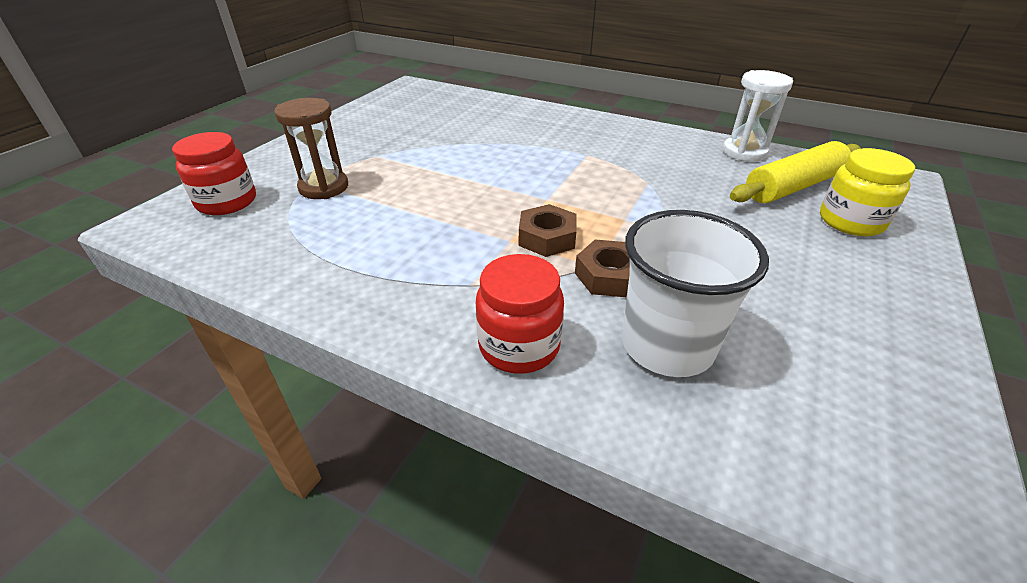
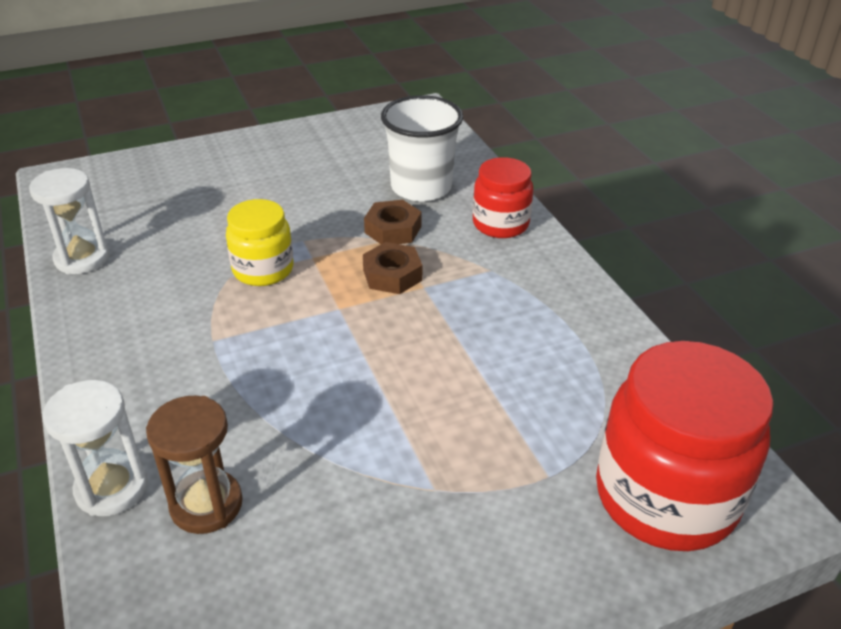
camera: 140 degrees left, 0 degrees up
red jar [172,132,256,215] -> red jar [596,341,773,551], size x1.76
brown hourglass [274,98,348,199] -> brown hourglass moved to [146,396,243,534]
yellow rolling pin [730,141,861,203] -> none
yellow jar [820,148,915,236] -> yellow jar moved to [226,199,293,286]
none -> white hourglass [43,380,148,516]

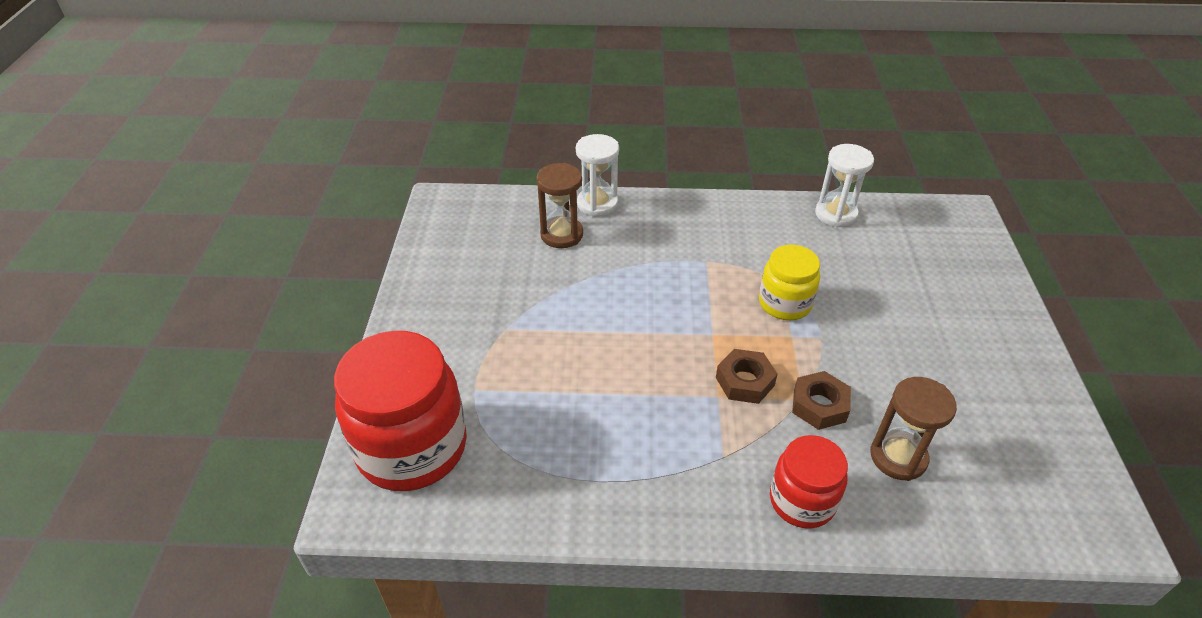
camera: 115 degrees right, 5 degrees up
white cup [381,95,463,201] -> brown hourglass [870,377,957,481]

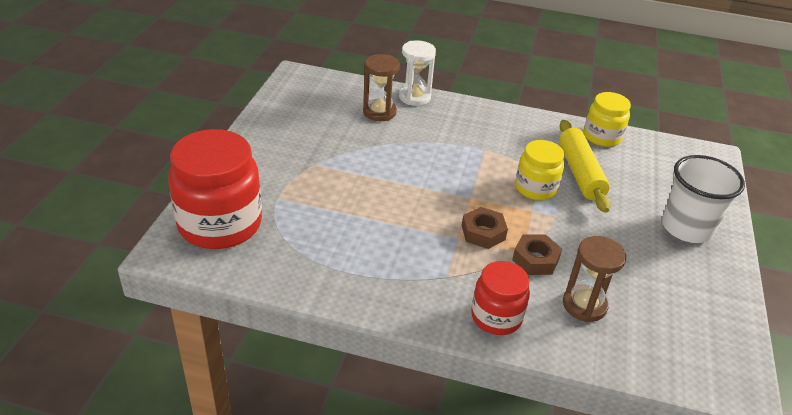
camera: 10 degrees right, 5 degrees down
white hourglass [815,144,874,228] -> yellow jar [584,92,631,147]
none -> yellow rolling pin [559,120,610,213]
none -> white cup [662,155,745,243]

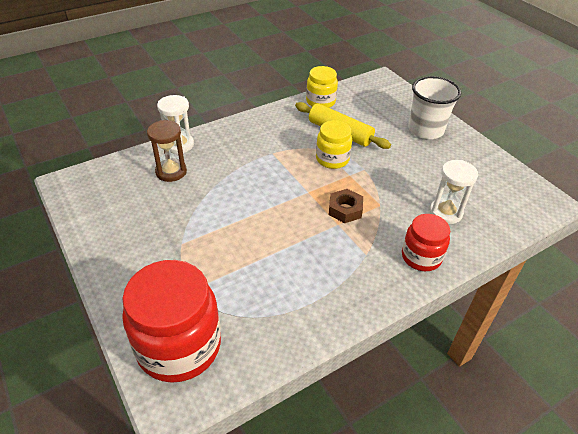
camera: 45 degrees left, 5 degrees up
brown nut [512,234,562,275] -> none
brown hourglass [563,236,626,322] -> white hourglass [430,160,478,224]

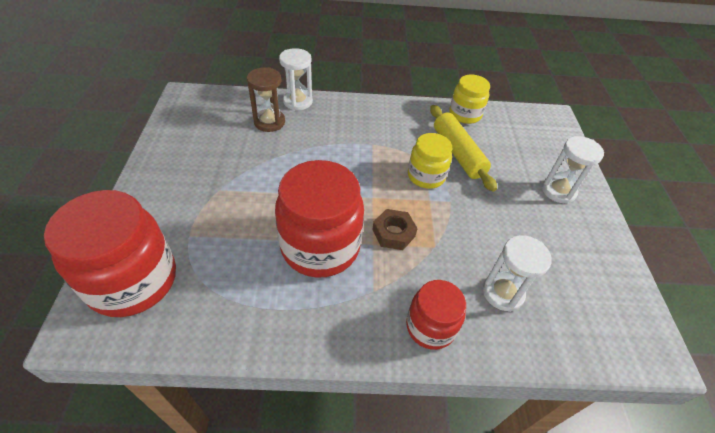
camera: 30 degrees right, 5 degrees up
white cup [409,76,461,139] -> white hourglass [542,136,604,204]
none -> red jar [275,160,364,278]

